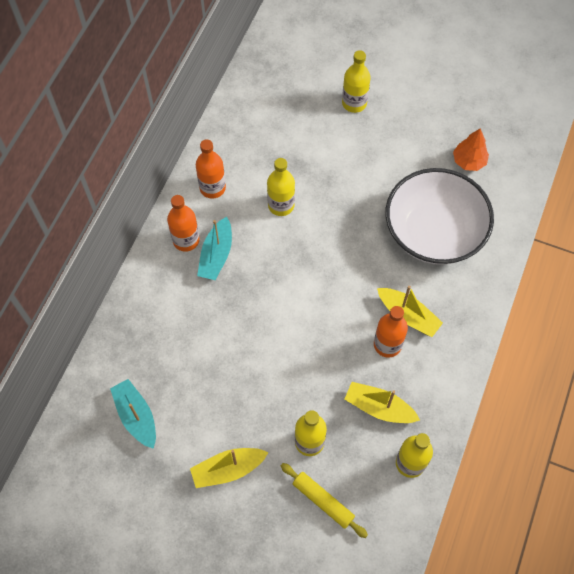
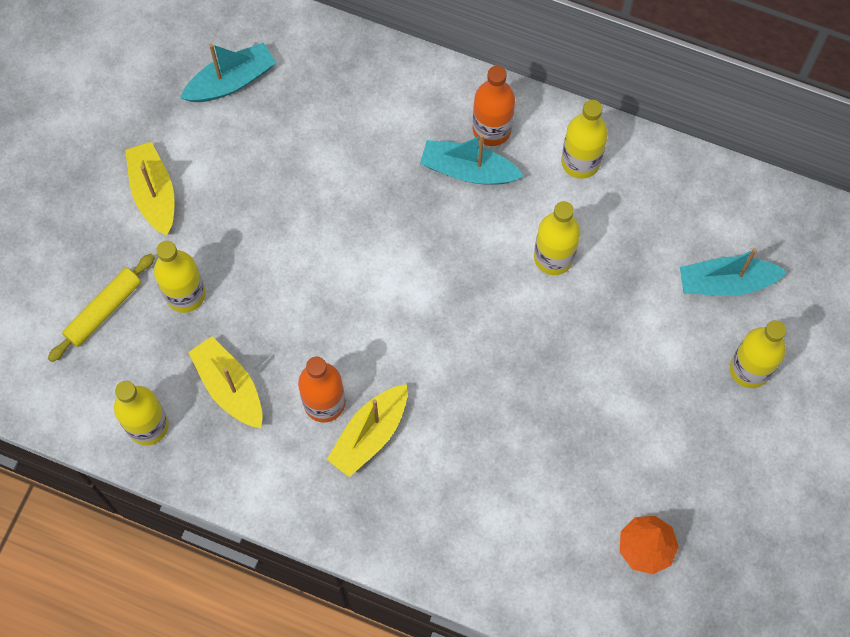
camera: 90 degrees right, 5 degrees up
orange bottle [196,139,226,199] -> yellow bottle [561,100,608,179]
yellow boat [345,382,420,423] -> yellow boat turned 60 degrees counterclockwise [188,336,263,428]
white bowl [386,168,494,265] -> none
none -> turquoise boat [680,248,787,296]

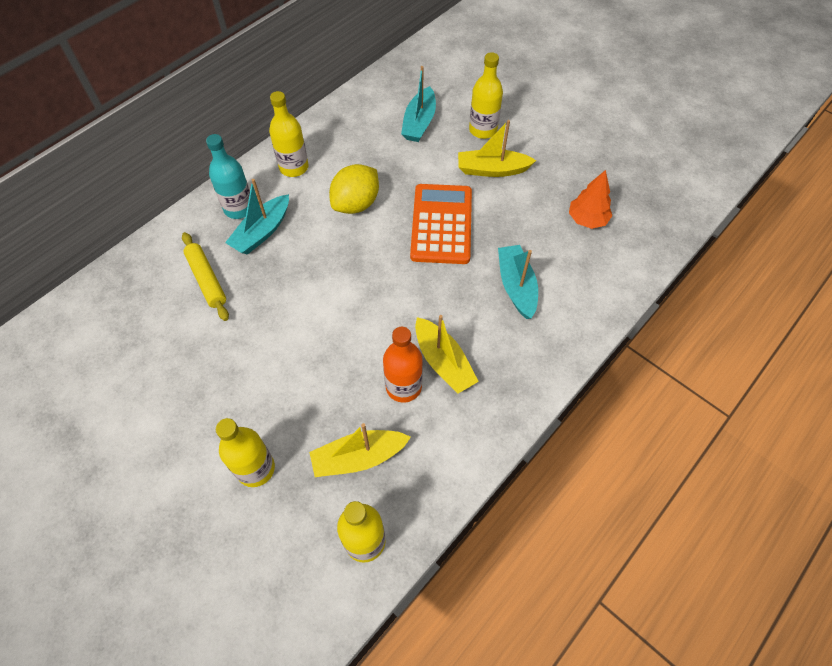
camera: 70 degrees left, 10 degrees down
yellow rolling pin [48,254,155,362] -> yellow rolling pin moved to [182,232,229,321]
yellow boat [125,142,175,236] -> yellow boat moved to [458,120,536,177]
turquoise boat [180,43,276,102] -> turquoise boat moved to [498,245,538,319]
orange bottle [472,66,515,146] -> turquoise bottle [206,134,250,219]
yellow bottle [534,201,580,275] -> yellow lemon [329,164,379,214]
none -> orange calculator [410,184,472,264]

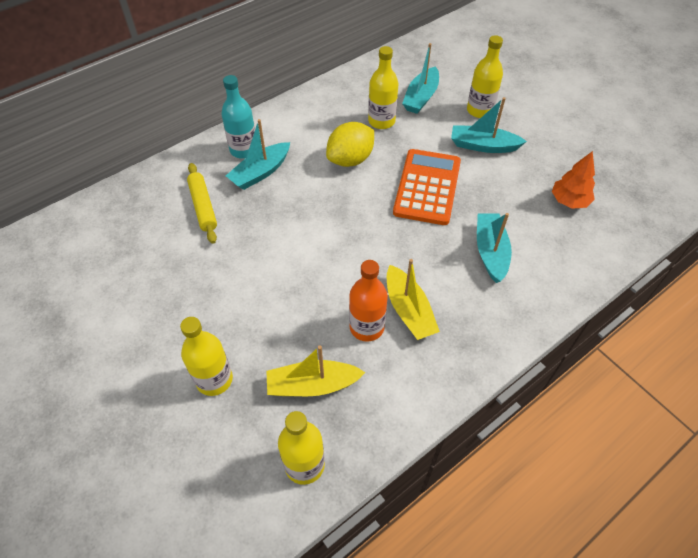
camera: 10 degrees right, 5 degrees down
yellow bottle [269,91,309,177] -> yellow bottle moved to [368,46,399,129]
yellow boat [458,120,536,177] -> turquoise boat [451,97,527,153]

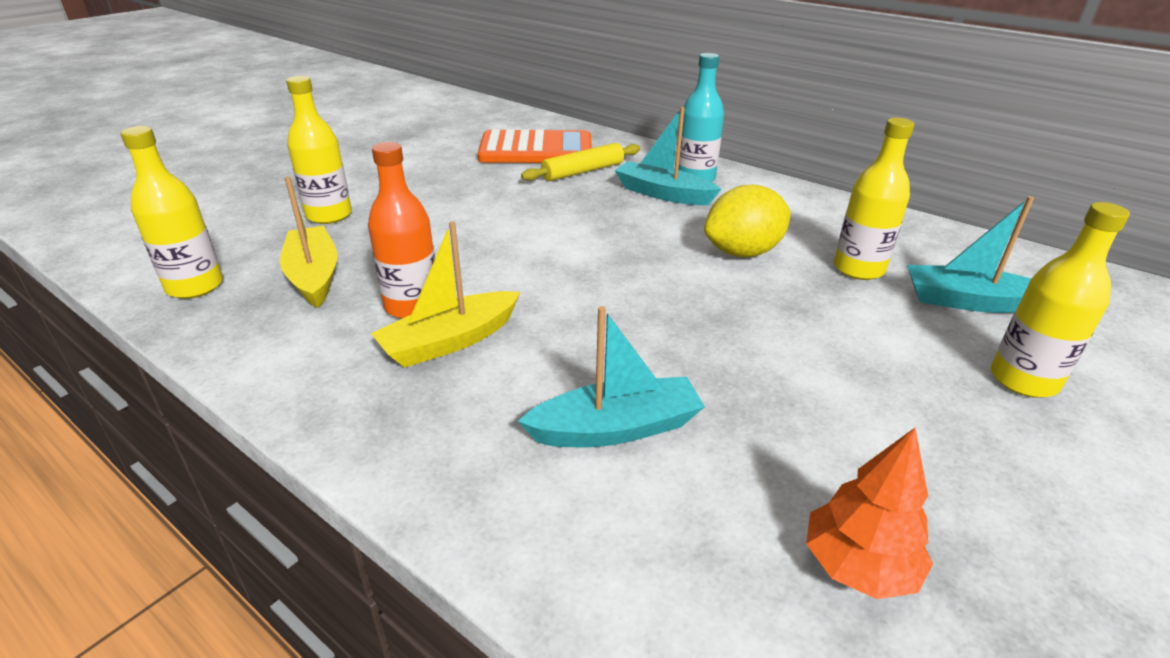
camera: 75 degrees right, 20 degrees down
yellow lemon [326,122,374,167] -> yellow lemon turned 60 degrees counterclockwise [704,185,791,257]
orange calculator [393,149,461,225] -> orange calculator moved to [478,129,592,163]
turquoise boat [451,97,527,153] -> none

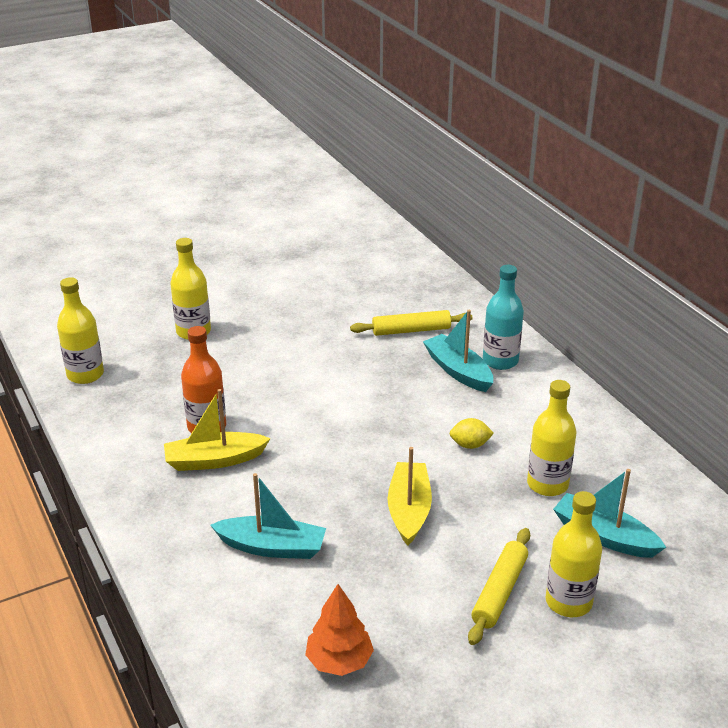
camera: 25 degrees right, 0 degrees up
yellow boat [280,177,337,308] -> yellow boat moved to [387,447,432,546]
orange calculator [478,129,592,163] -> none
yellow lemon [704,185,791,257] -> yellow lemon [449,418,494,449], size x0.53
none -> yellow rolling pin [468,528,530,645]

